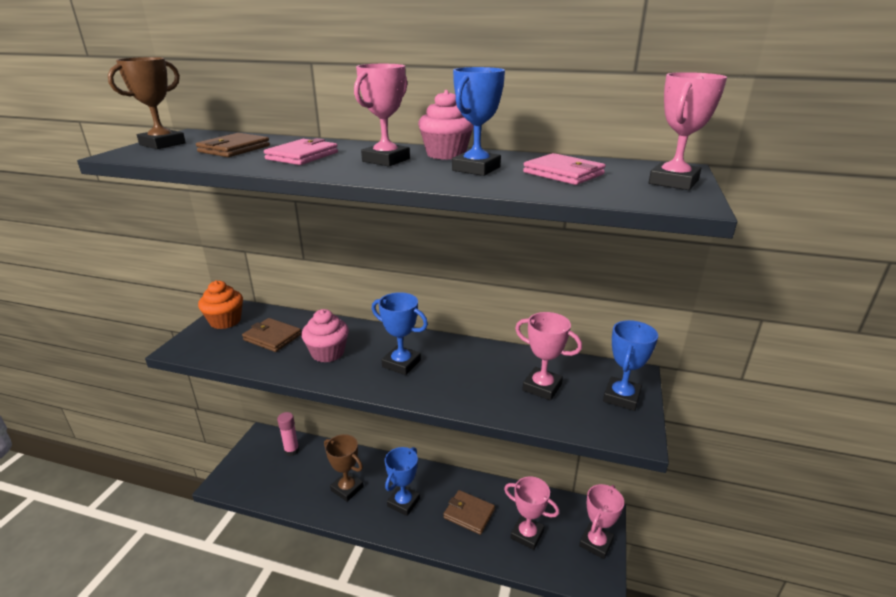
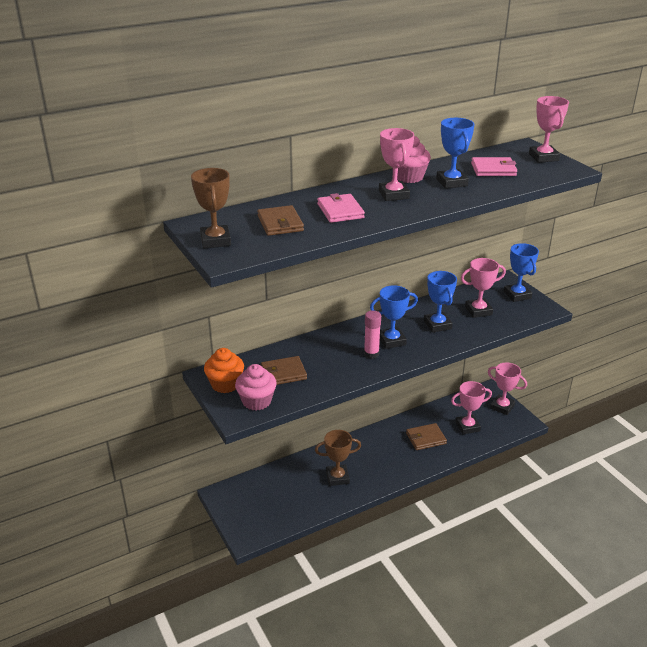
camera: 45 degrees left, 5 degrees up
pink glue stick [277,412,299,456] -> pink glue stick moved to [364,310,381,359]
pink cupcake [301,309,349,362] -> pink cupcake moved to [235,364,277,410]
blue trophy [385,447,420,516] -> blue trophy moved to [424,271,457,333]
pink trophy [579,484,624,559] -> pink trophy turned 45 degrees counterclockwise [488,363,527,415]

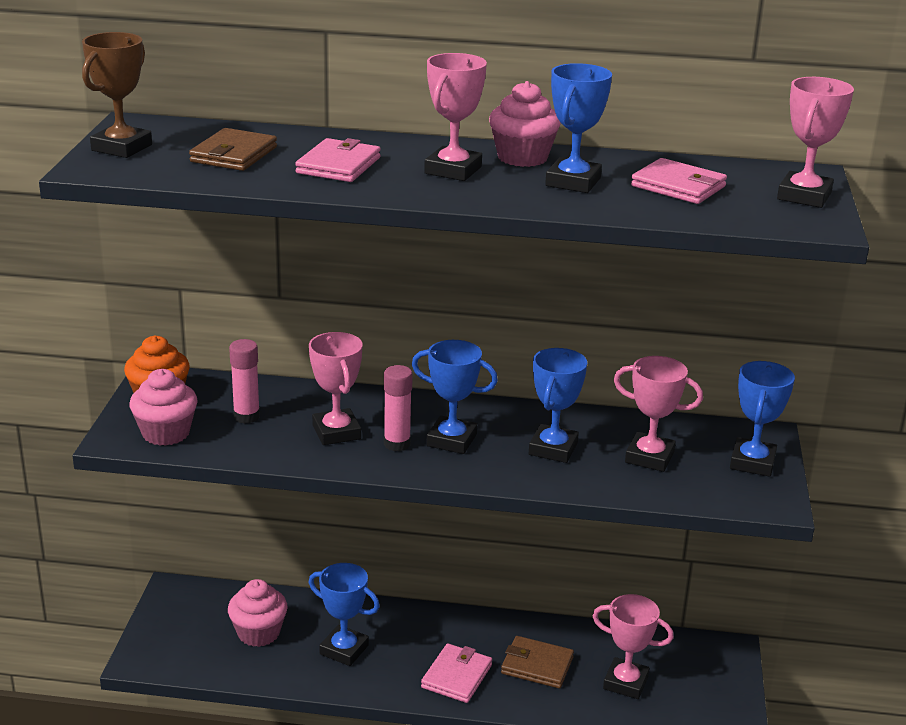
camera: 35 degrees right, 5 degrees down
brown wallet [261,356,307,385] -> pink glue stick [229,339,260,424]
brown trophy [315,430,361,486] -> blue trophy [309,563,380,666]
pink trophy [488,363,527,415] -> pink trophy moved to [309,332,363,445]
none -> pink cupcake [228,579,288,647]
none -> pink wallet [421,643,492,703]

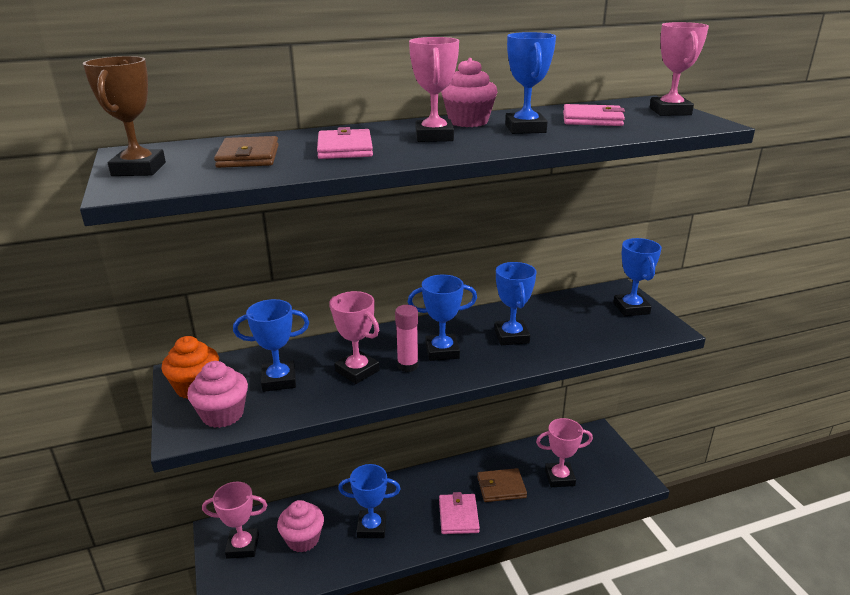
camera: 25 degrees left, 0 degrees up
pink glue stick [229,339,260,424] -> blue trophy [233,299,309,392]
pink trophy [614,356,703,472] -> pink trophy moved to [202,482,267,559]

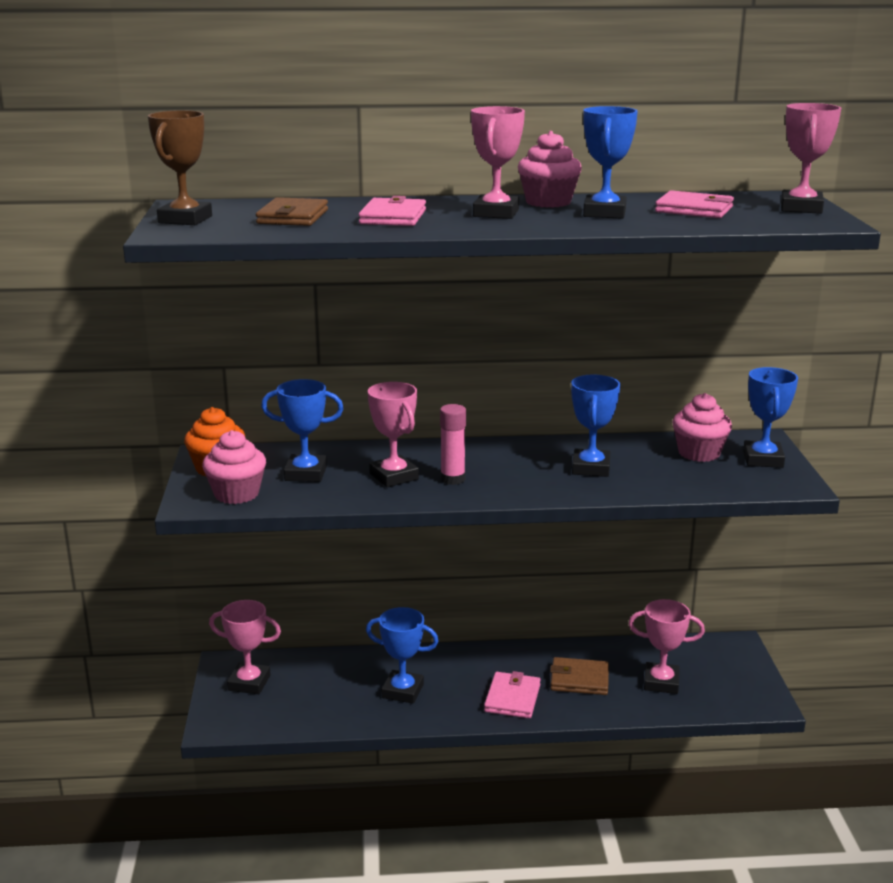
camera: 15 degrees right, 5 degrees down
pink cupcake [277,500,324,553] -> pink cupcake moved to [672,393,732,462]
blue trophy [408,275,477,361] -> none

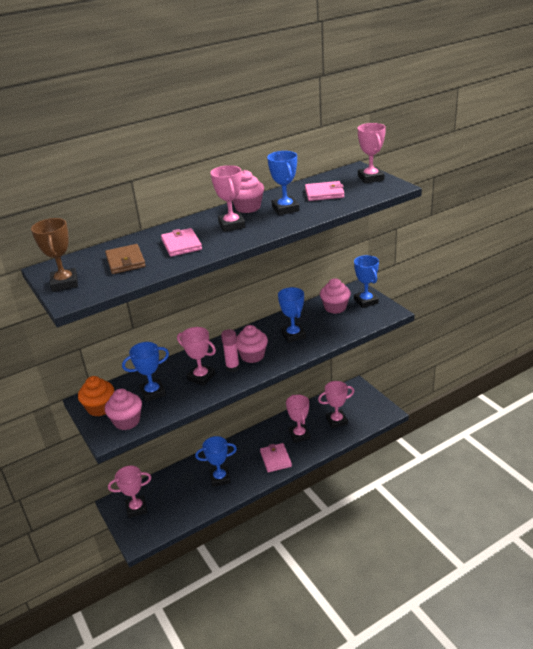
camera: 25 degrees left, 10 degrees up
brown wallet [550,657,609,695] -> pink trophy [286,395,311,443]
none -> pink cupcake [236,325,268,363]

